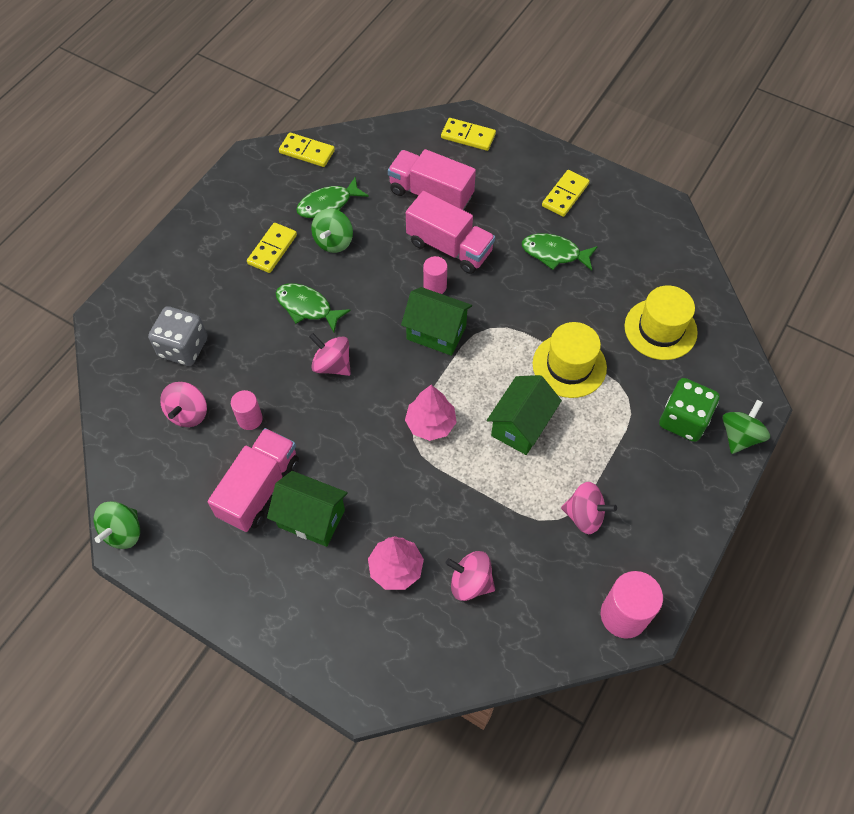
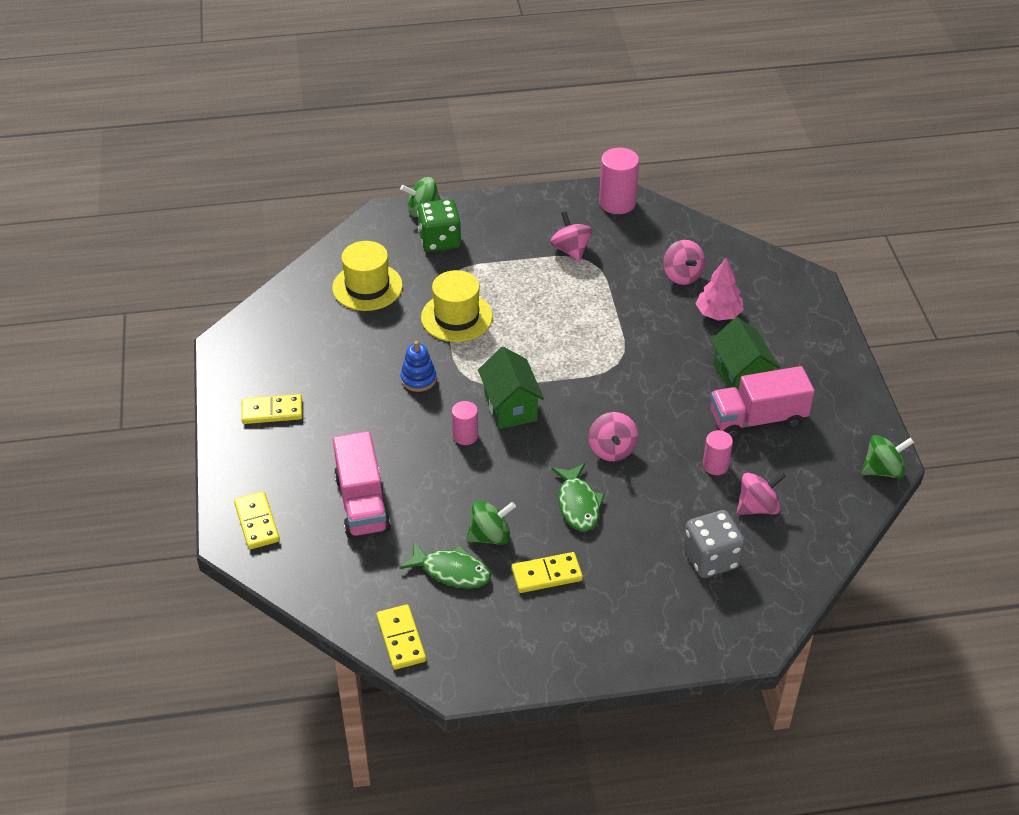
camera: 130 degrees left, 15 degrees down
pink tree [405,385,457,441] -> none
pink truck [406,191,495,274] -> none
green house [487,375,562,455] -> none
green fish [522,233,598,271] -> none
none -> blue stacking toy [401,341,437,392]

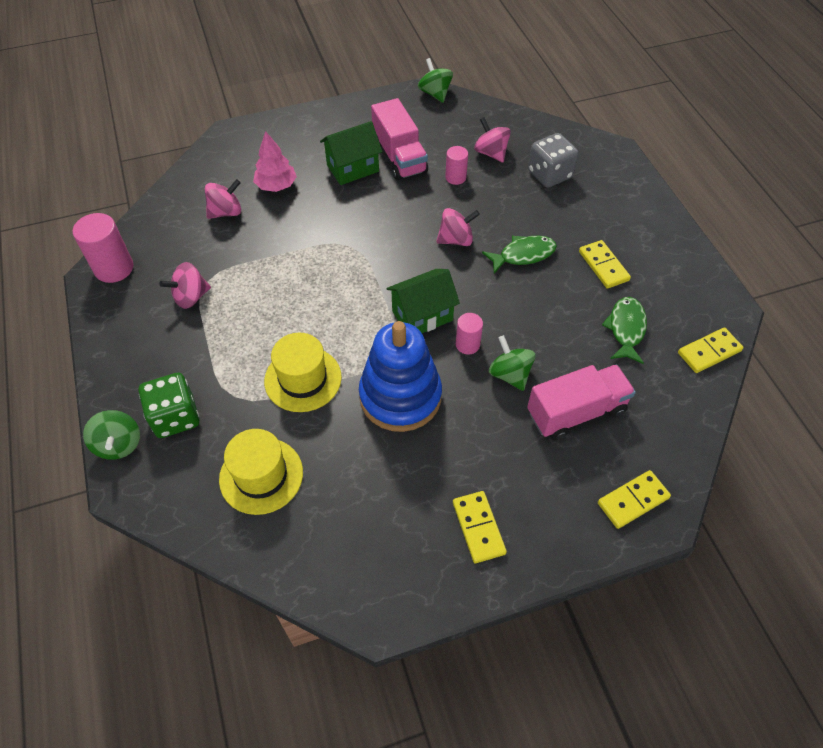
camera: 100 degrees left, 10 degrees up
blue stacking toy [401,341,437,392] -> blue stacking toy [359,321,442,432], size x2.19
green spinning top [466,500,516,545] -> green spinning top moved to [489,335,536,391]

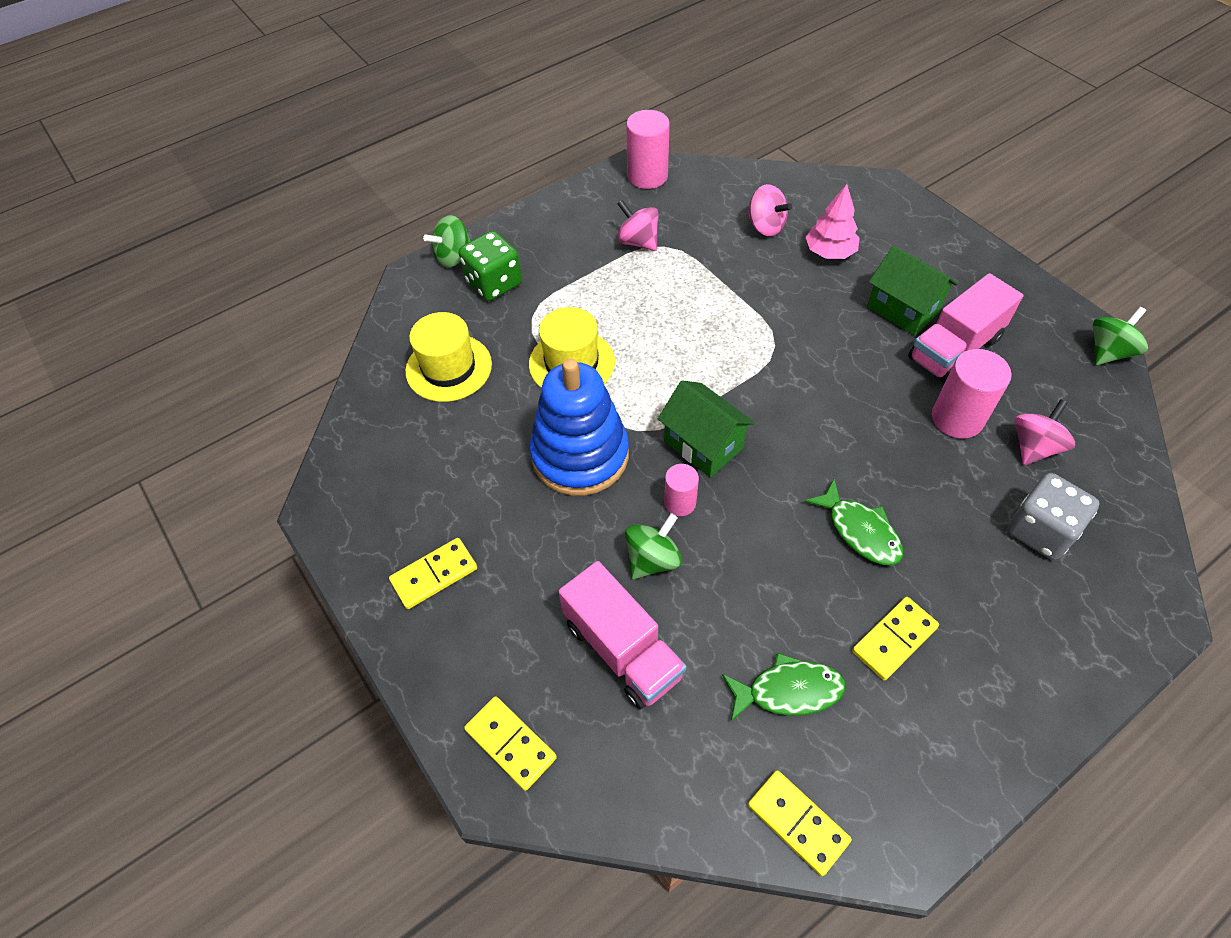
camera: 75 degrees right, 0 degrees up
pink spinning top [436,208,480,246] -> none
pink cylinder [445,146,468,185] -> pink cylinder [932,349,1012,439], size x1.69

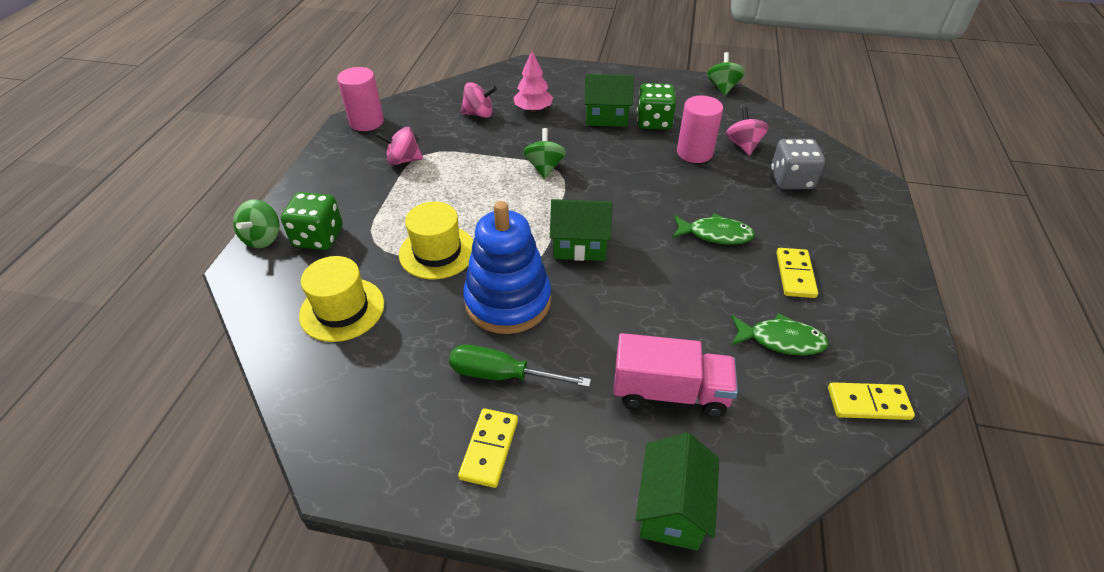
camera: 45 degrees left, 10 degrees down
yellow domino [464,696,557,791] -> green house [636,433,720,551]
green spinning top [625,513,682,579] -> green spinning top moved to [523,128,566,179]
pink cylinder [664,464,699,516] -> none
green fish [722,652,845,722] -> green fish turned 60 degrees clockwise [732,313,829,355]
pink truck [908,273,1023,383] -> green dice [637,83,676,130]
none -> green screwdriver [449,344,591,387]

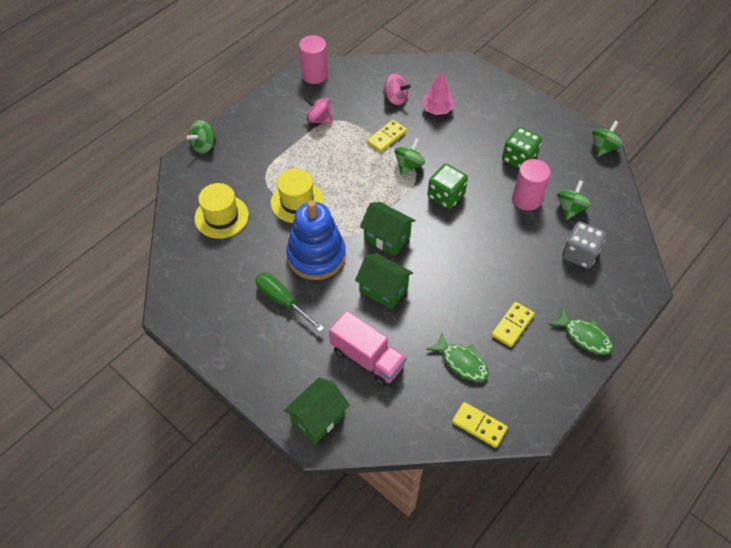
camera: 30 degrees right, 10 degrees up
green dice [281,192,343,250] -> green dice moved to [428,164,468,209]
yellow domino [458,408,518,488] -> yellow domino moved to [367,120,407,152]
green house [585,74,634,127] -> green house moved to [355,253,413,310]
green fish [673,213,755,245] -> green fish moved to [549,307,613,355]
pink spinning top [726,107,769,156] -> green spinning top [557,180,591,220]

